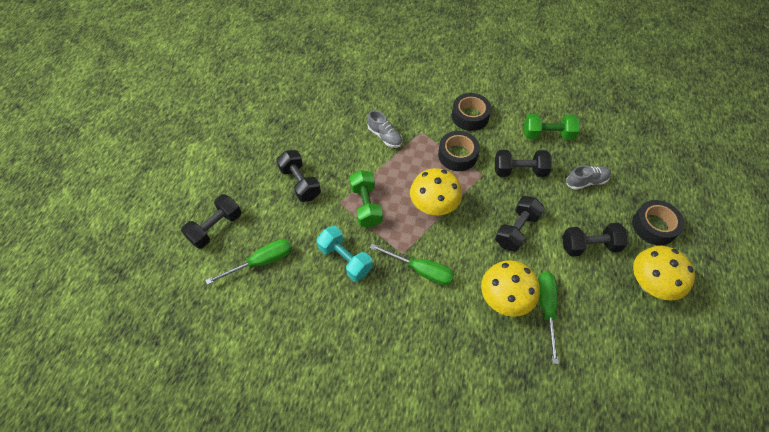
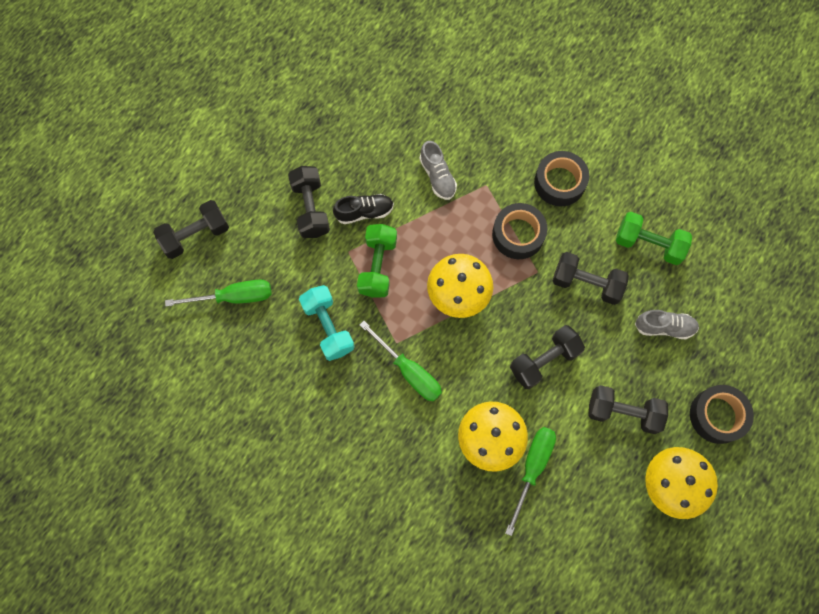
camera: 20 degrees right, 15 degrees up
none -> black shoe [333,194,394,224]

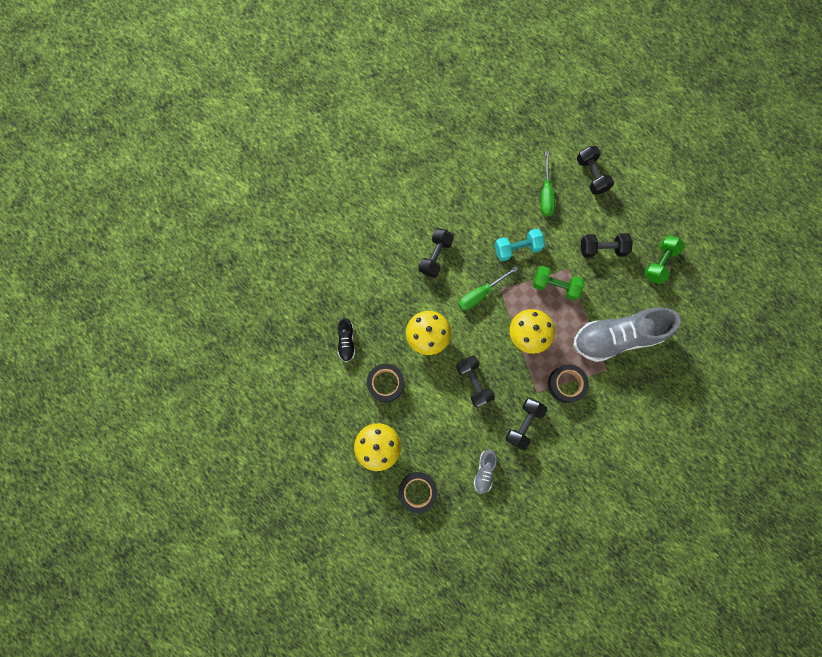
camera: 100 degrees right, 5 degrees up
black shoe [333,194,394,224] -> black shoe moved to [337,318,355,362]
grey shoe [419,141,457,200] -> grey shoe [573,307,681,362], size x2.29
green screwdriver [505,427,556,536] -> none
black tape [534,151,589,206] -> black tape moved to [367,364,405,402]
black dumbbell [588,385,668,434] -> black dumbbell moved to [419,228,454,278]
green dumbbell [616,212,692,265] -> green dumbbell moved to [644,235,685,284]

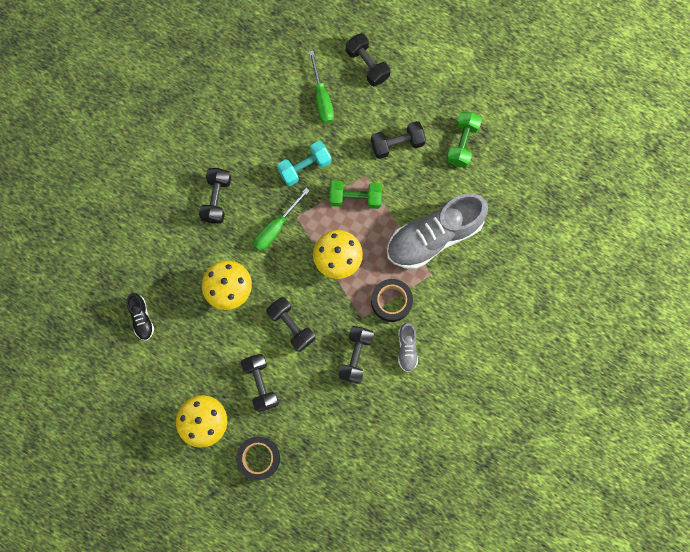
camera: 15 degrees left, 0 degrees up
black tape [367,364,405,402] -> none
grey shoe [474,449,497,494] -> grey shoe moved to [398,322,418,372]
none -> black dumbbell [241,354,279,412]

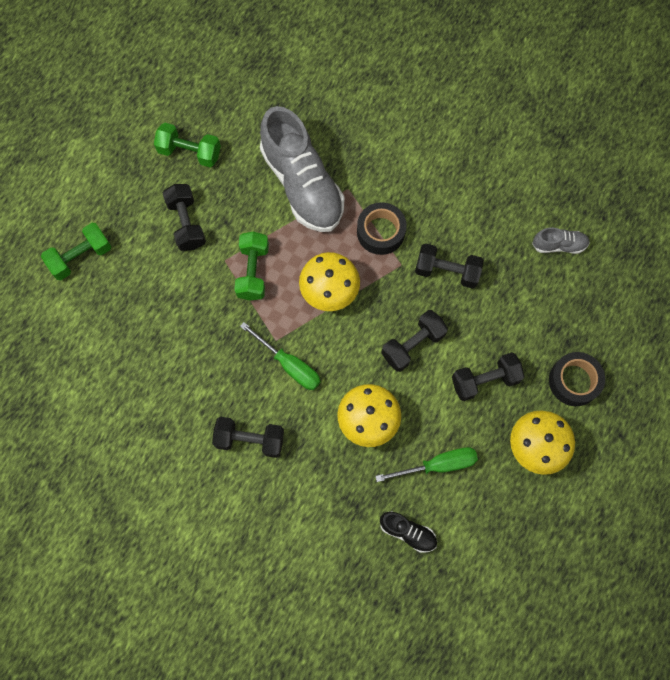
camera: 90 degrees left, 5 degrees down
black shoe [127,293,154,341] -> black shoe turned 45 degrees clockwise [380,511,437,553]
turquoise dumbbell [277,141,331,186] -> none
green screwdriver [309,51,334,124] -> green screwdriver moved to [375,447,478,482]
black dumbbell [346,33,390,86] -> green dumbbell [41,223,112,280]
grey shoe [398,322,418,372] -> grey shoe moved to [532,227,590,254]

